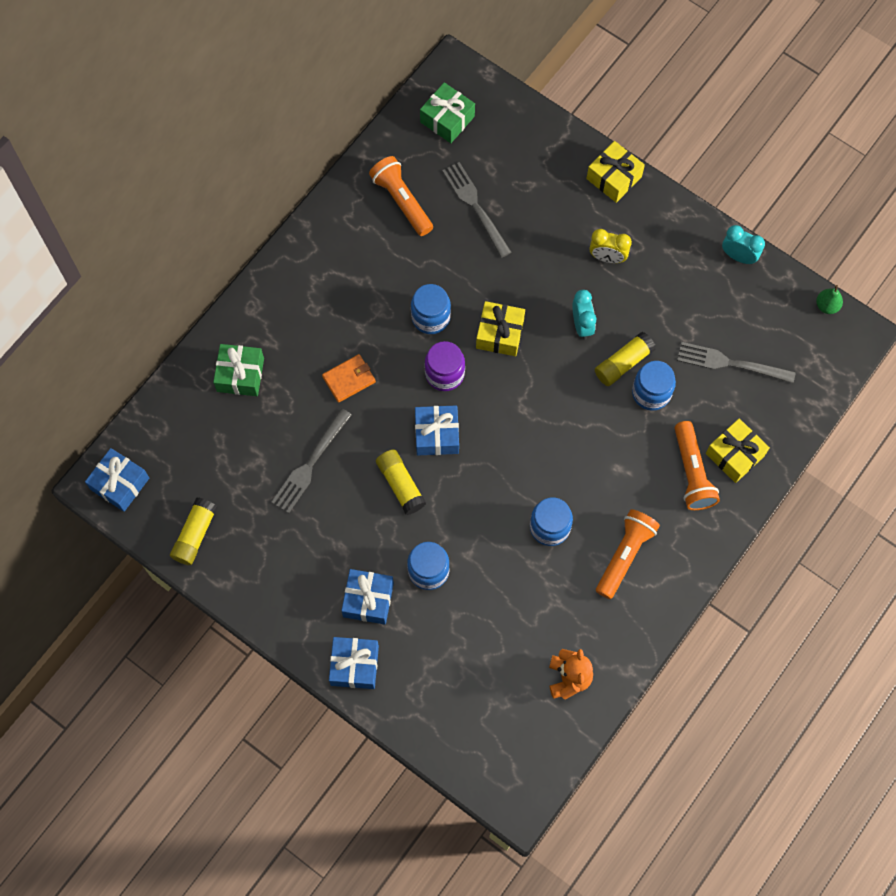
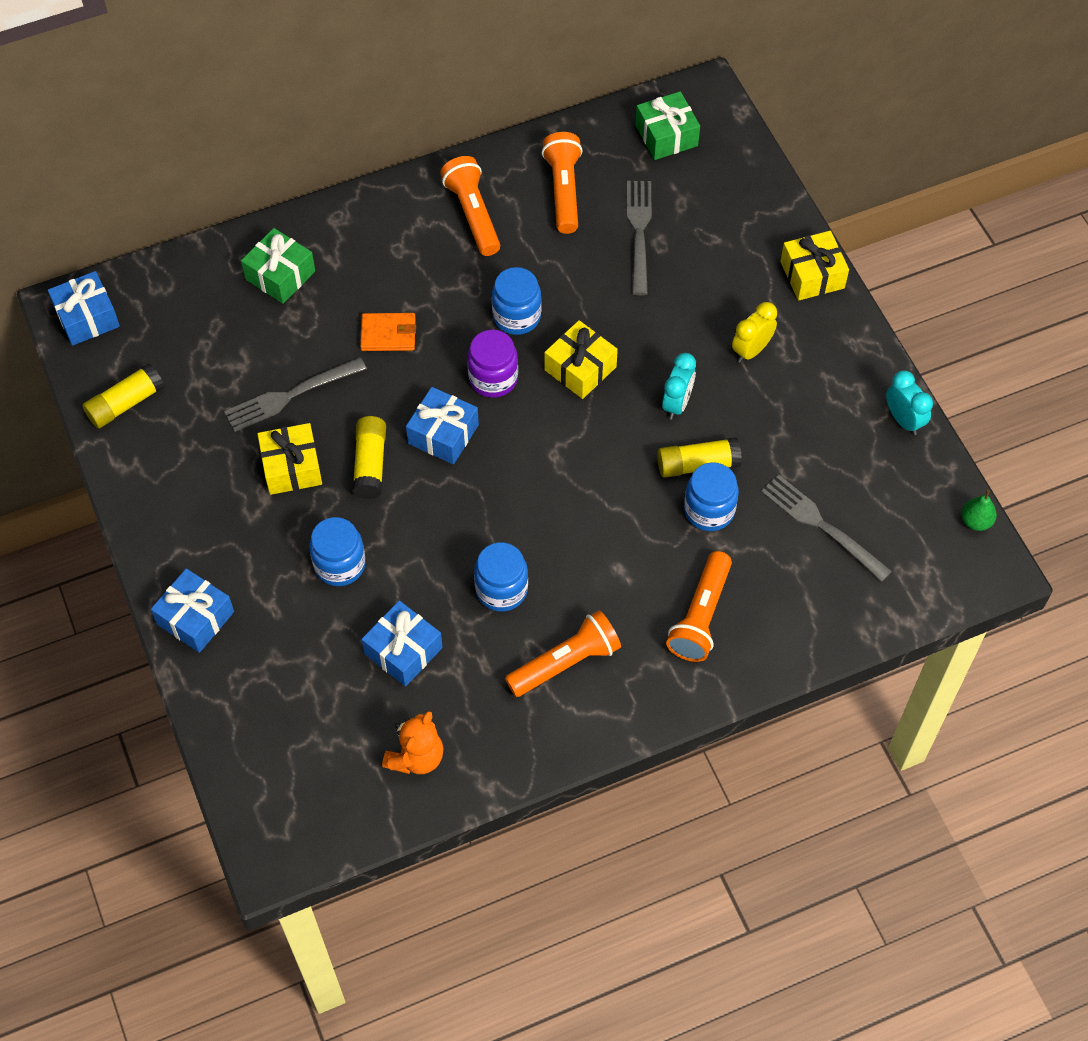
camera: 30 degrees right, 10 degrees down
blue gift [341,569,394,625] -> blue gift moved to [362,600,443,687]
yellow clock [589,229,632,263] -> yellow clock turned 90 degrees clockwise [732,302,777,363]
yellow gift [706,418,770,483] -> yellow gift moved to [258,423,322,495]
none -> orange flashlight [441,156,500,256]

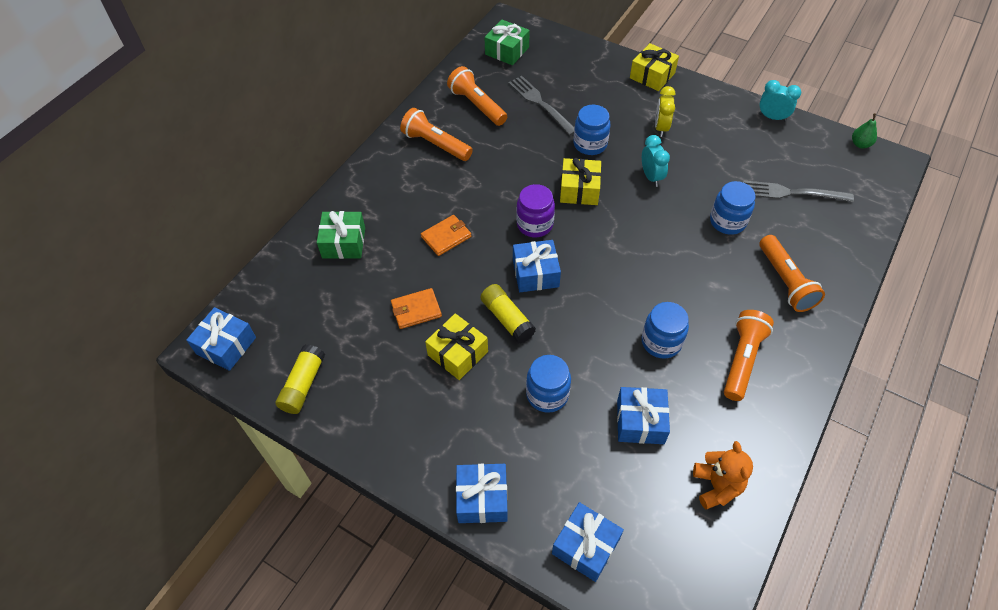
camera: 35 degrees left, 5 degrees down
grey fork [224,357,367,432] -> orange wallet [391,288,442,329]
blue jar [492,267,541,335] -> blue jar moved to [574,105,610,155]
yellow glue stick [657,437,742,478] -> none
none -> blue gift [552,502,624,582]

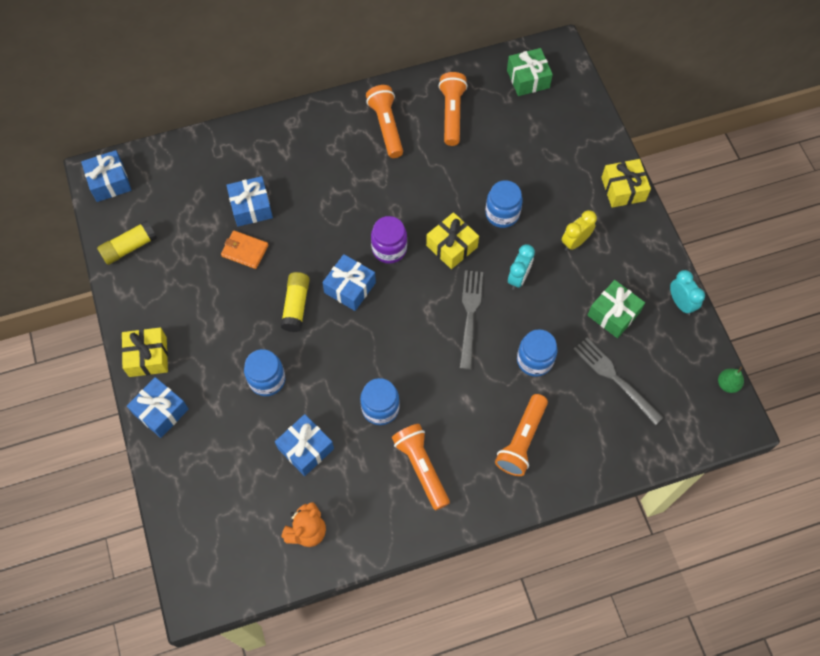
camera: 40 degrees right, 10 degrees up
green gift [317,211,365,259] -> green gift moved to [588,280,645,338]
orange wallet [421,215,471,256] -> none
yellow gift [425,313,488,380] -> yellow gift moved to [122,327,168,377]
grey fork [508,76,574,135] -> grey fork moved to [460,270,483,370]
blue gift [552,502,624,582] -> blue gift moved to [226,176,273,227]
orange flashlight [724,310,774,401] -> orange flashlight turned 90 degrees counterclockwise [392,424,450,510]

